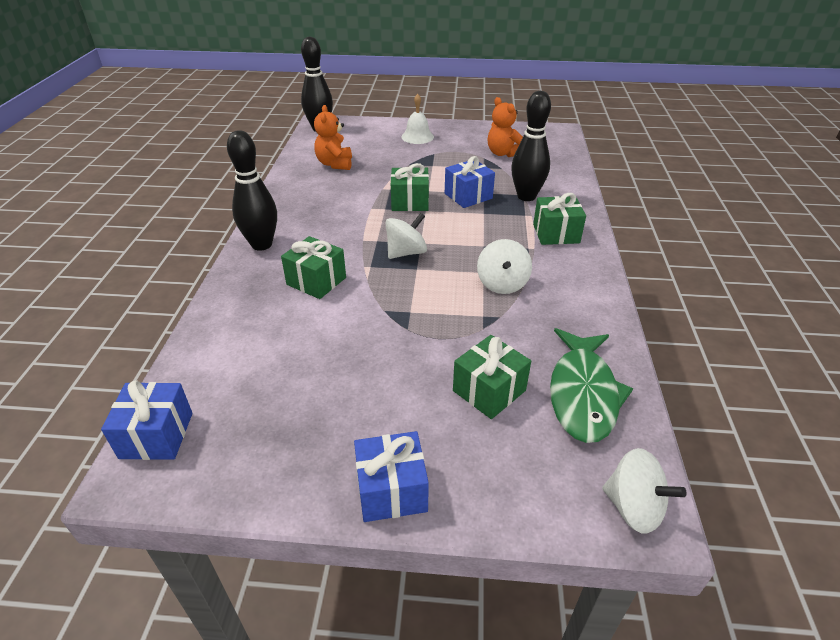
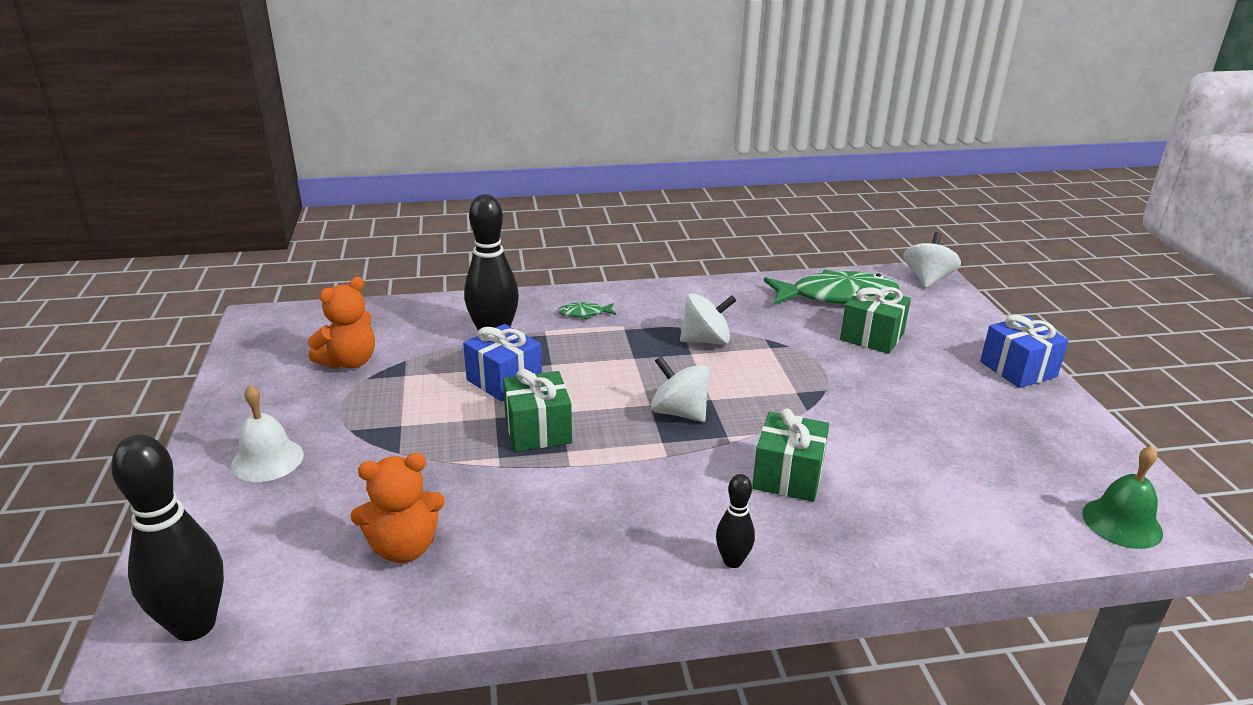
camera: 105 degrees left, 10 degrees down
blue gift [101,380,193,460] -> green bell [1082,445,1163,549]
black bowling pin [227,130,277,251] -> black bowling pin [716,474,755,568], size x0.51
green gift [533,193,586,245] -> green fish [558,302,616,319]

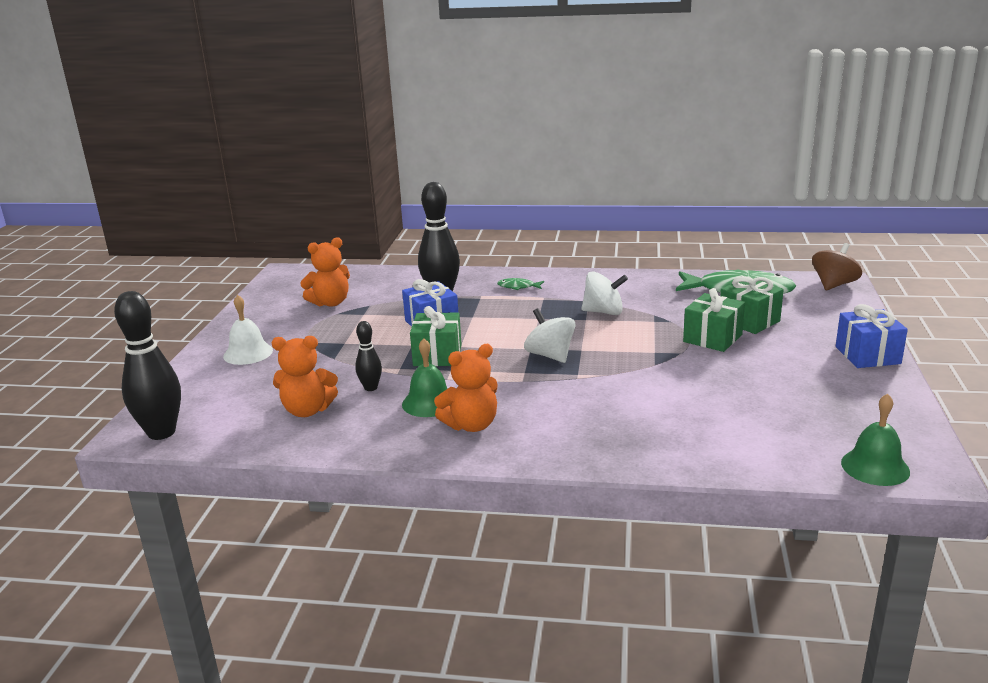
camera: 20 degrees right, 5 degrees down
black bowling pin [716,474,755,568] -> black bowling pin moved to [355,321,382,391]
green gift [752,408,829,502] -> green gift moved to [683,288,745,352]
white spinning top [903,232,961,288] -> brown spinning top [812,243,862,290]
none -> green bell [402,338,451,417]
none -> orange teddy bear [434,344,497,432]

